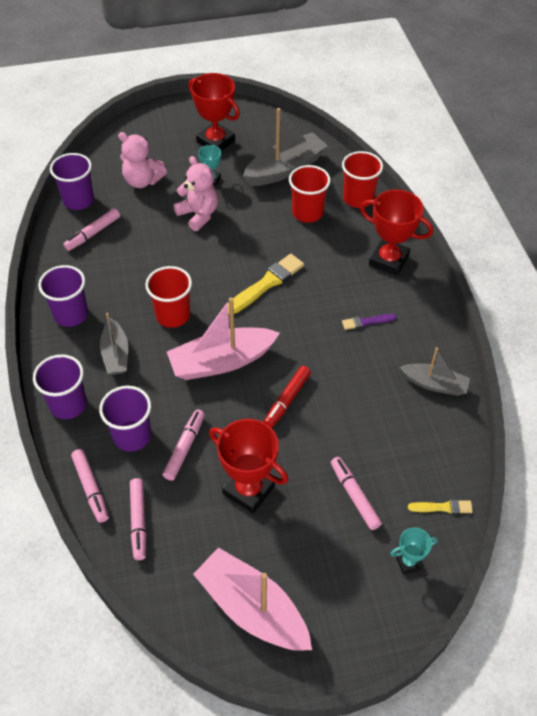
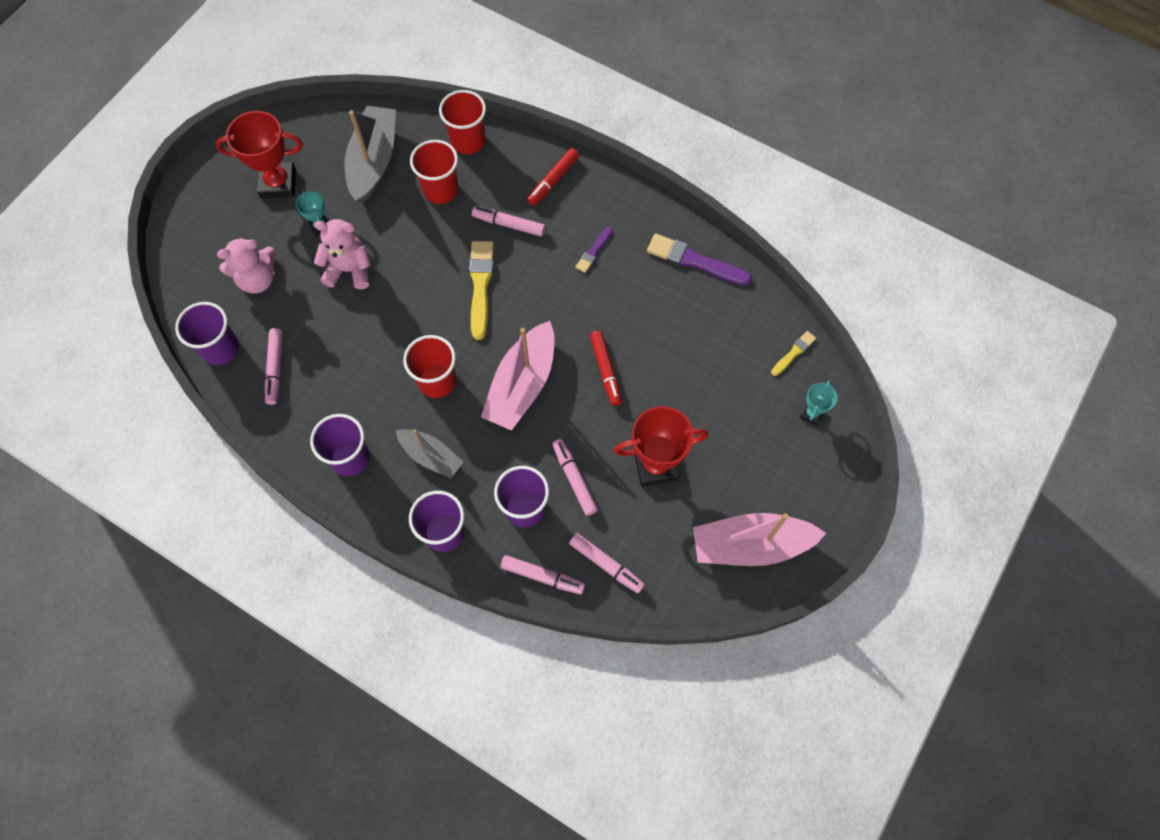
camera: 45 degrees left, 15 degrees up
pink marker [331,457,382,530] -> pink marker moved to [472,206,545,236]
red trophy [360,189,433,276] -> red marker [527,148,579,206]
grey boat [400,347,470,396] -> purple brush [647,234,752,286]

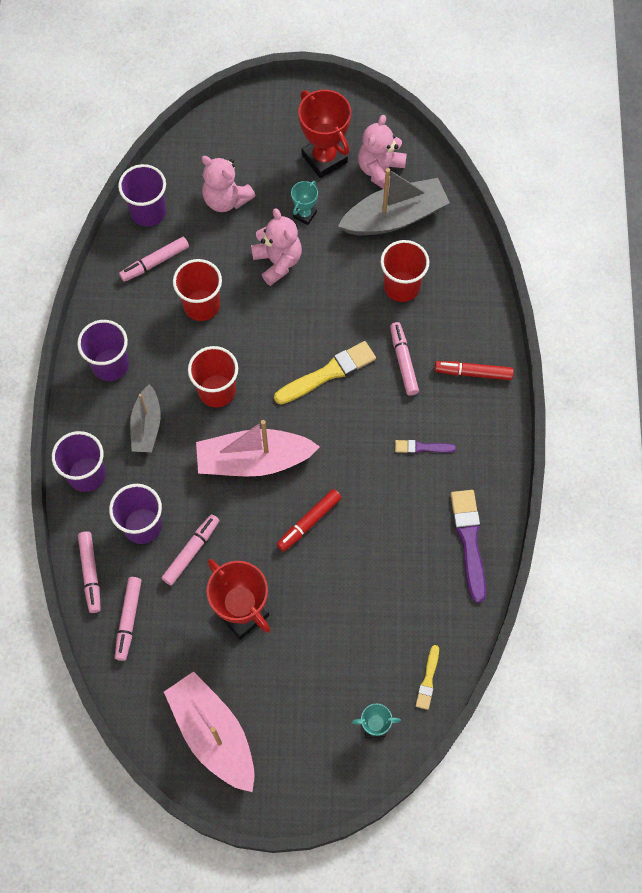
camera: 60 degrees right, 0 degrees up
red cup [439,90,486,154] -> red cup moved to [173,259,222,321]
yellow brush [771,331,816,376] -> yellow brush turned 90 degrees clockwise [416,645,439,710]
none -> pink teddy bear [358,115,407,189]

